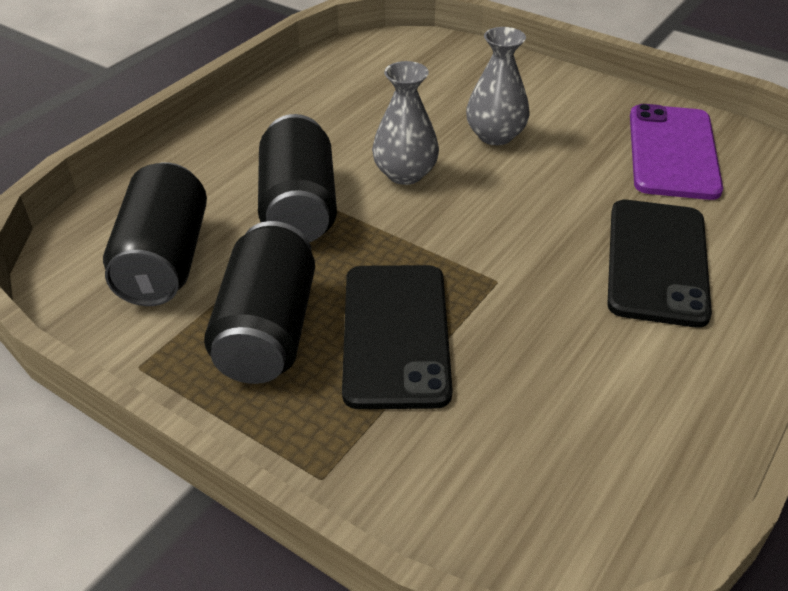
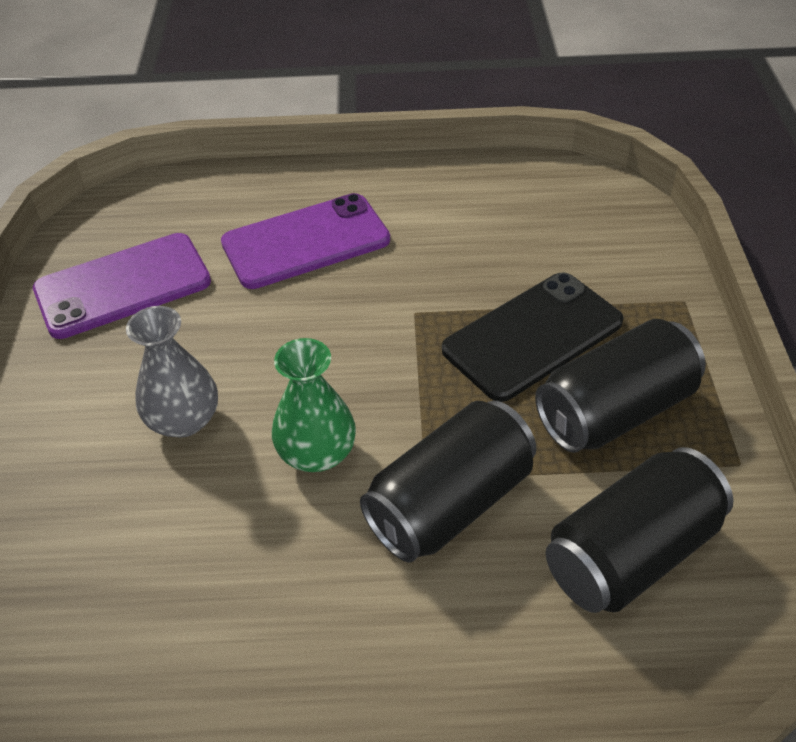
camera: 125 degrees left, 5 degrees up
grey vase [372,61,439,185] -> green vase [272,338,356,472]
black phone [607,200,712,328] -> purple phone [221,193,390,289]

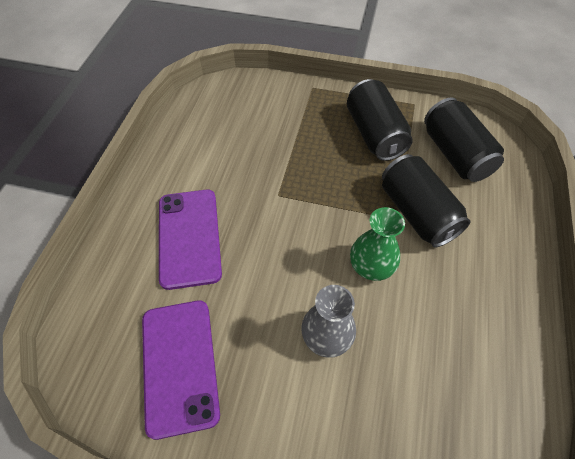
camera: 75 degrees left, 10 degrees up
black phone [442,272,624,402] -> none

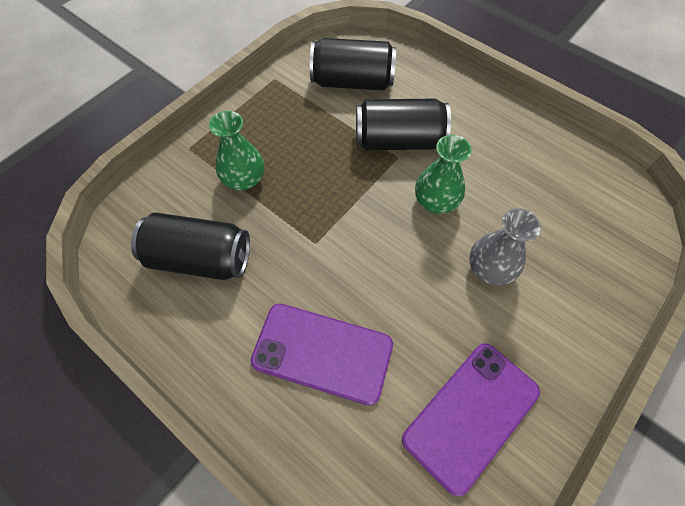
camera: 65 degrees left, 5 degrees up
purple phone [142,300,220,440] -> purple phone turned 60 degrees counterclockwise [402,343,540,496]
black can [347,79,413,161] -> black can moved to [131,212,250,280]
none -> green vase [209,111,264,190]

